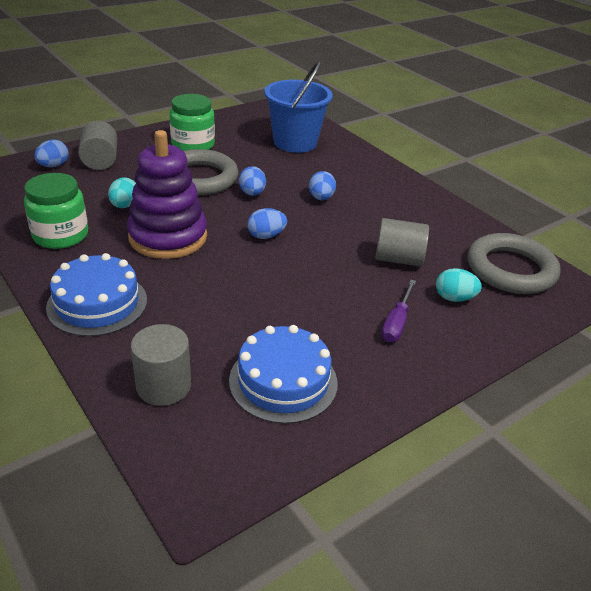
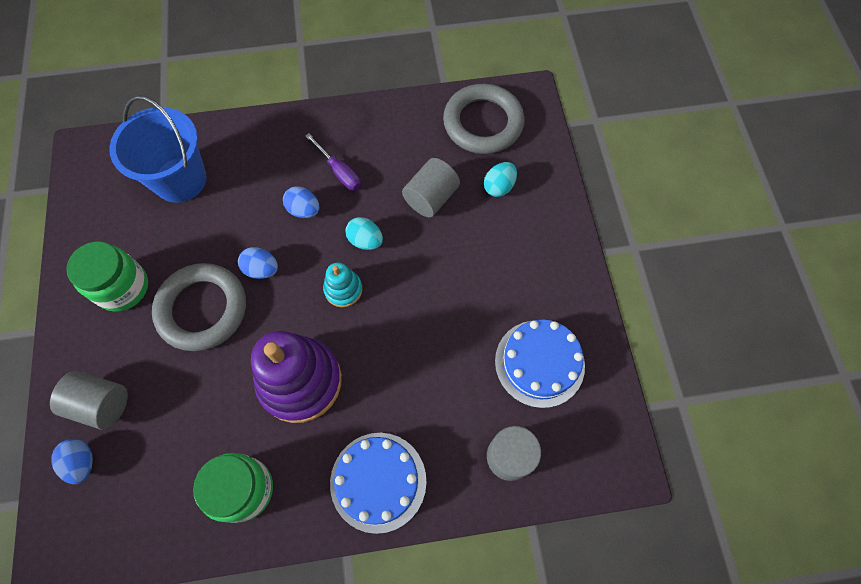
camera: 60 degrees left, 30 degrees up
turquoise egg [108,177,136,208] -> turquoise egg moved to [345,217,383,250]
blue egg [247,208,287,239] -> turquoise stacking toy [323,262,362,307]
purple screwdriver [381,280,416,342] -> purple screwdriver moved to [305,133,361,190]

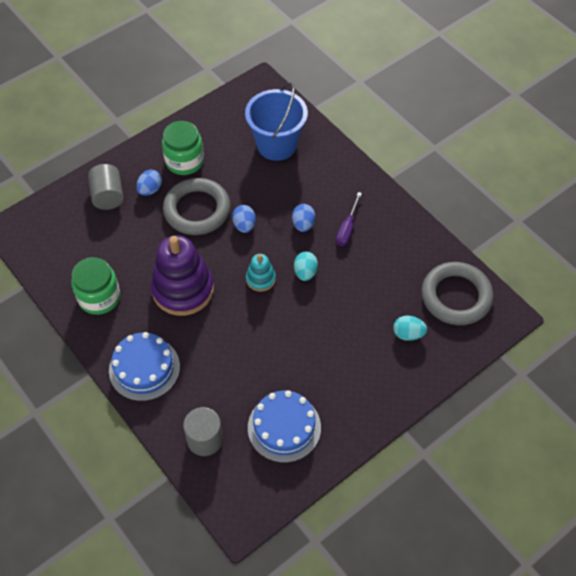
camera: 60 degrees right, 10 degrees down
blue egg [51,439,93,484] -> blue egg moved to [136,170,162,196]
grey cylinder [402,158,460,217] -> none

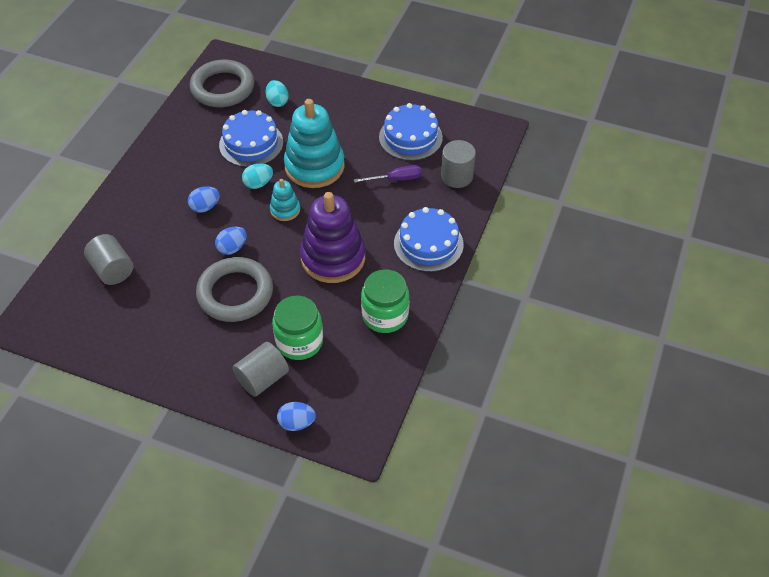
camera: 120 degrees left, 5 degrees down
blue egg [136,170,162,196] -> blue egg moved to [277,402,316,431]
green jar [162,121,204,175] -> green jar moved to [272,295,323,360]
blue bucket [245,82,308,161] -> grey cylinder [84,234,133,285]
purple screwdriver [336,192,362,246] -> purple screwdriver moved to [354,165,422,183]
none -> blue cake [219,110,283,167]
none -> turquoise stacking toy [284,99,345,188]

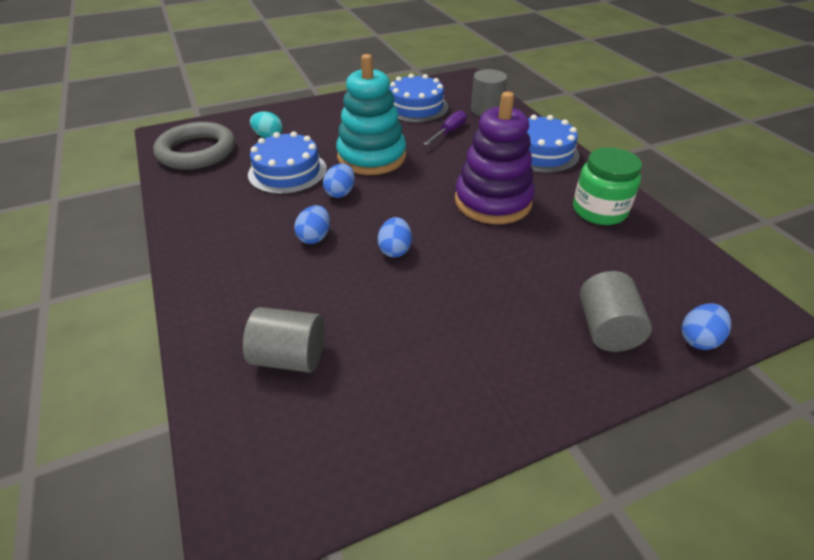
camera: 45 degrees left, 10 degrees down
grey ring [196,257,273,322] -> none
turquoise egg [242,163,273,189] -> blue egg [323,164,355,198]
turquoise stacking toy [270,179,300,221] -> none
green jar [272,295,323,360] -> none

